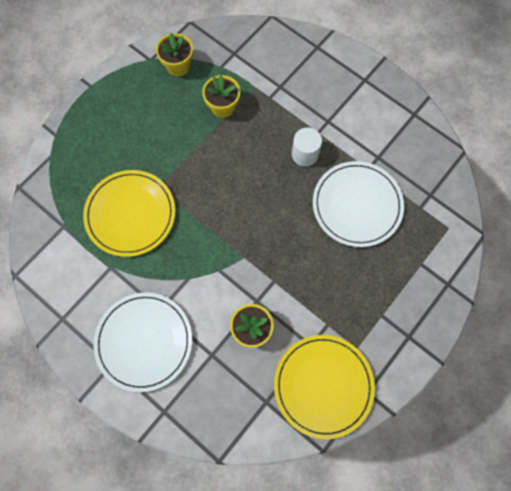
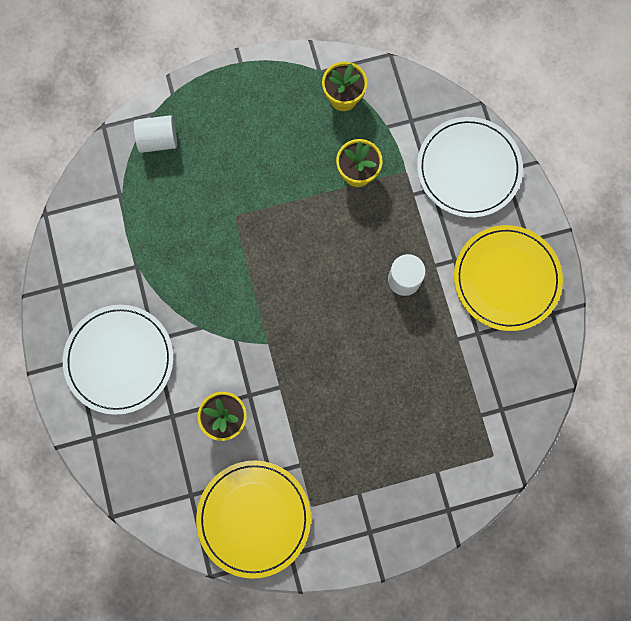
camera: 35 degrees right, 5 degrees up
yellow plate [83,170,175,257] -> yellow plate moved to [454,225,563,331]
white plate [313,161,404,247] -> white plate moved to [417,117,523,218]
none -> white cylinder [133,115,177,153]

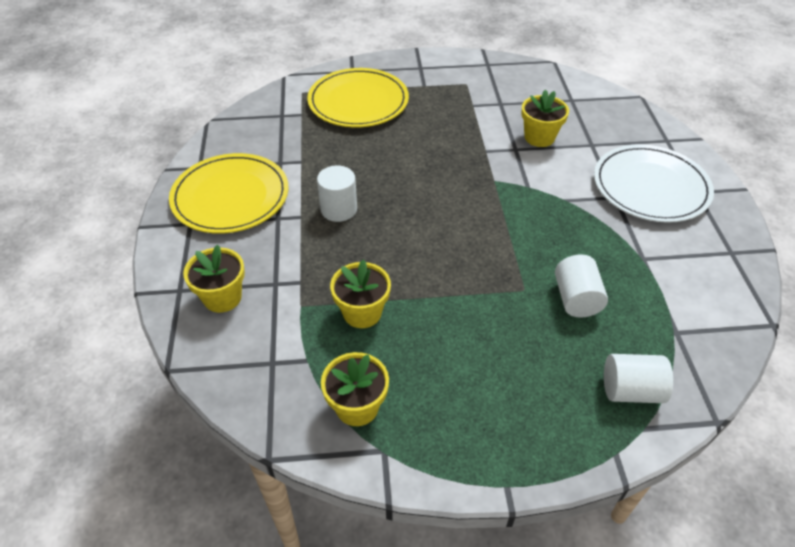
camera: 170 degrees left, 30 degrees down
yellow plate [196,460,311,579] -> yellow plate moved to [307,68,409,128]
white plate [417,117,523,218] -> yellow flower pot [183,245,245,313]
none -> white cylinder [555,254,608,318]

